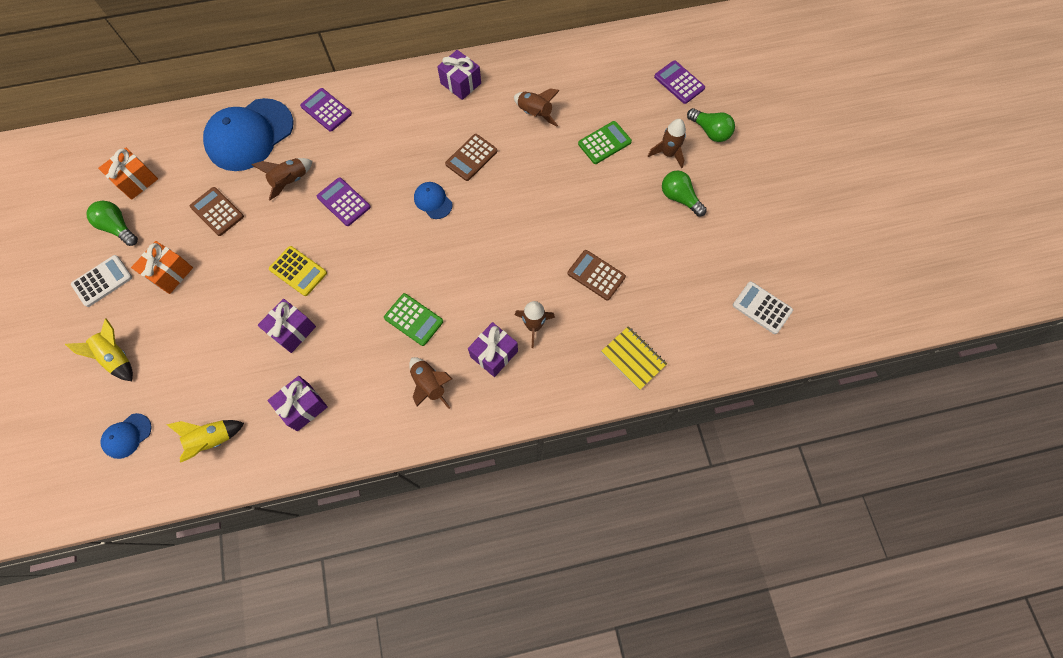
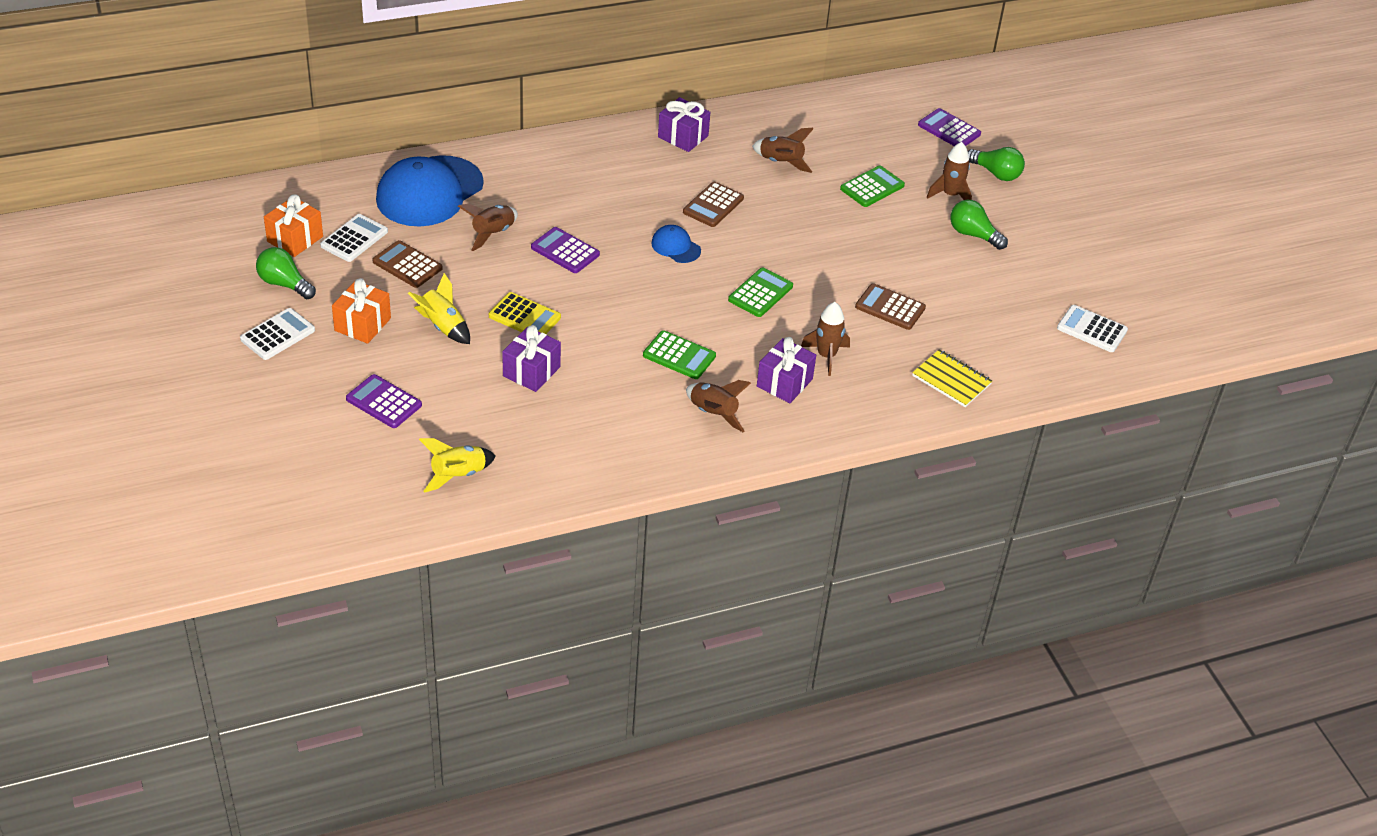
camera: 10 degrees left, 25 degrees down
yellow rocket [65,318,133,381] -> yellow rocket moved to [408,273,470,344]
blue cap [100,413,151,459] -> none
purple gift [267,376,328,431] -> none
purple calculator [300,88,352,132] -> purple calculator moved to [346,374,422,428]
none -> white calculator [320,214,388,262]
none -> green calculator [728,267,793,317]

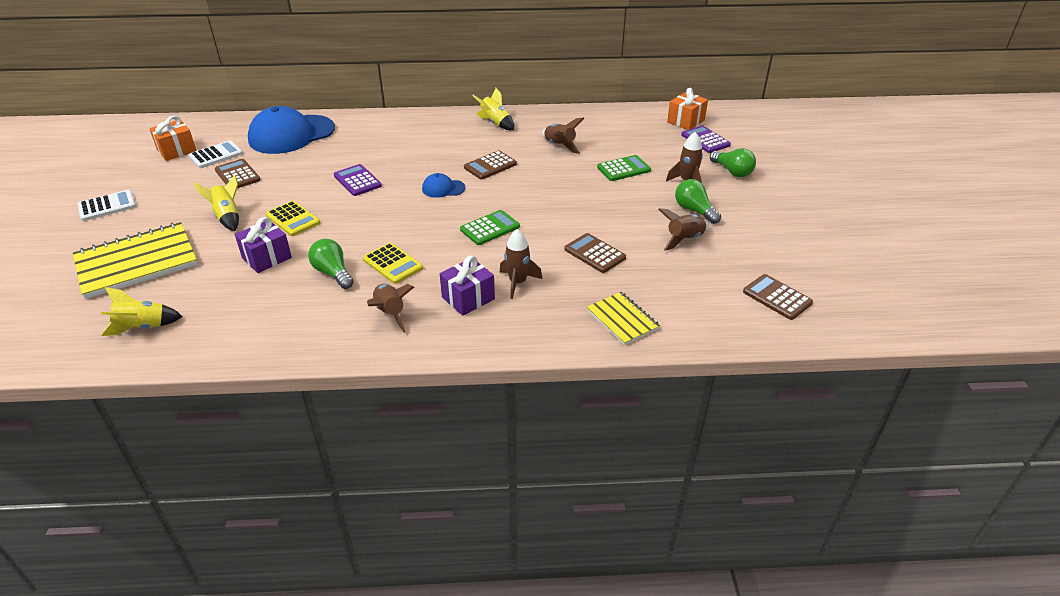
camera: 20 degrees right, 5 degrees down
green light bulb [256,247,316,299] -> green light bulb moved to [308,239,353,289]
orange gift [332,278,391,344] -> orange gift moved to [667,88,708,130]
purple calculator [346,374,422,428] -> yellow notebook [73,222,198,299]
brown rocket [458,204,518,251] -> brown rocket moved to [658,208,709,251]
green calculator [643,330,716,379] -> yellow calculator [363,243,423,284]
blue cap [651,225,701,263] -> blue cap turned 60 degrees counterclockwise [422,173,465,198]
purple gift [658,97,710,152] -> yellow rocket [472,88,514,130]
white calculator [1057,305,1128,352] -> brown calculator [743,274,813,320]

